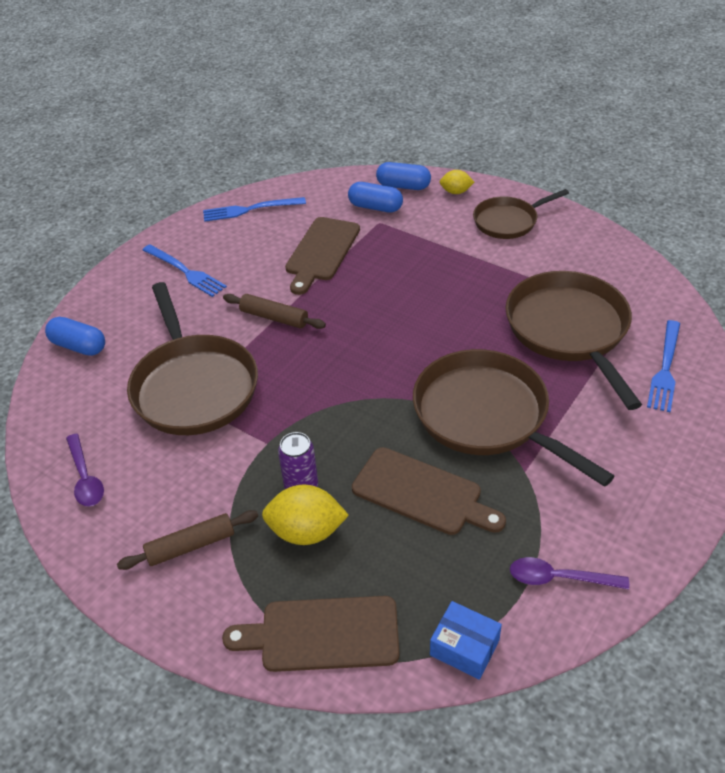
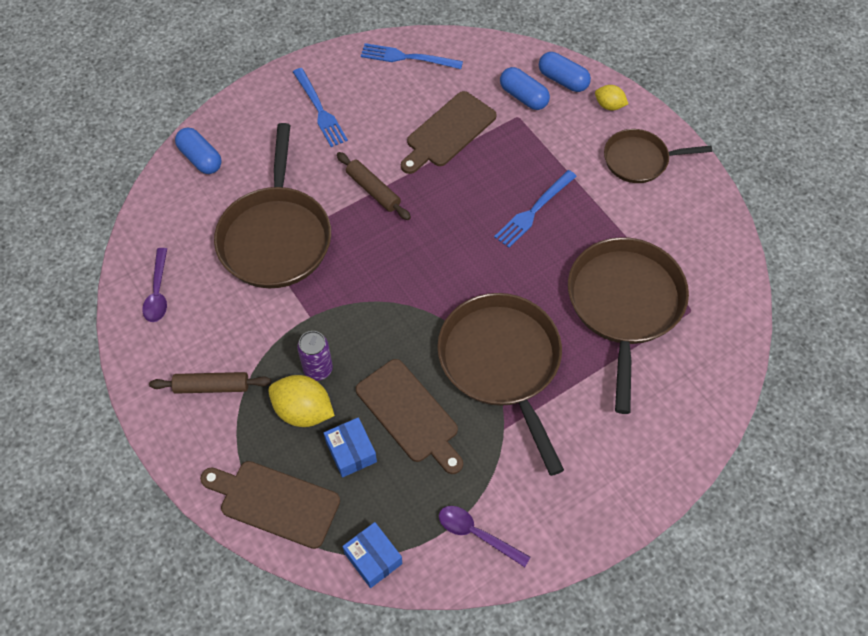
camera: 20 degrees right, 15 degrees up
blue fork [647,320,680,412] -> blue fork moved to [494,170,577,248]
none -> blue box [324,417,377,478]

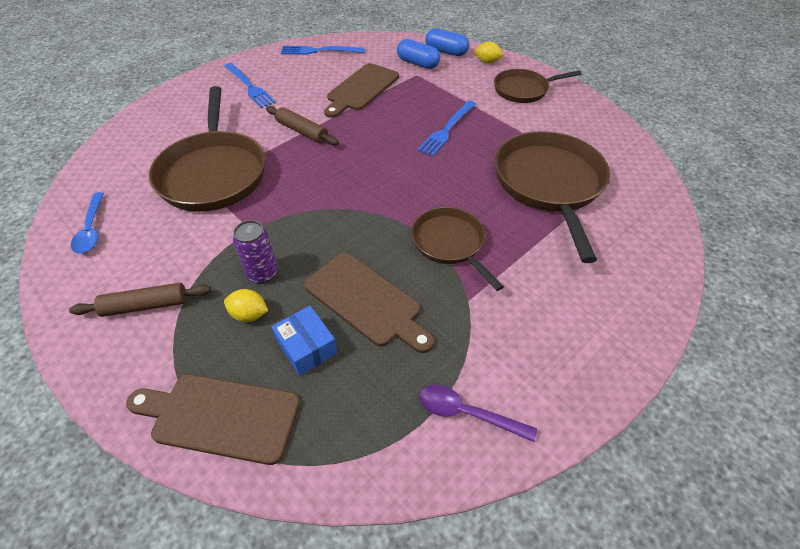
camera: 10 degrees left, 10 degrees down
purple spoon [142,248,167,322] -> blue spoon [71,192,104,253]
blue capsule [175,127,222,174] -> none
yellow lemon [268,375,335,427] -> yellow lemon [224,289,268,322], size x0.59
blue box [342,522,403,588] -> none
brown pan [437,293,564,476] -> brown pan [411,207,504,291], size x0.59

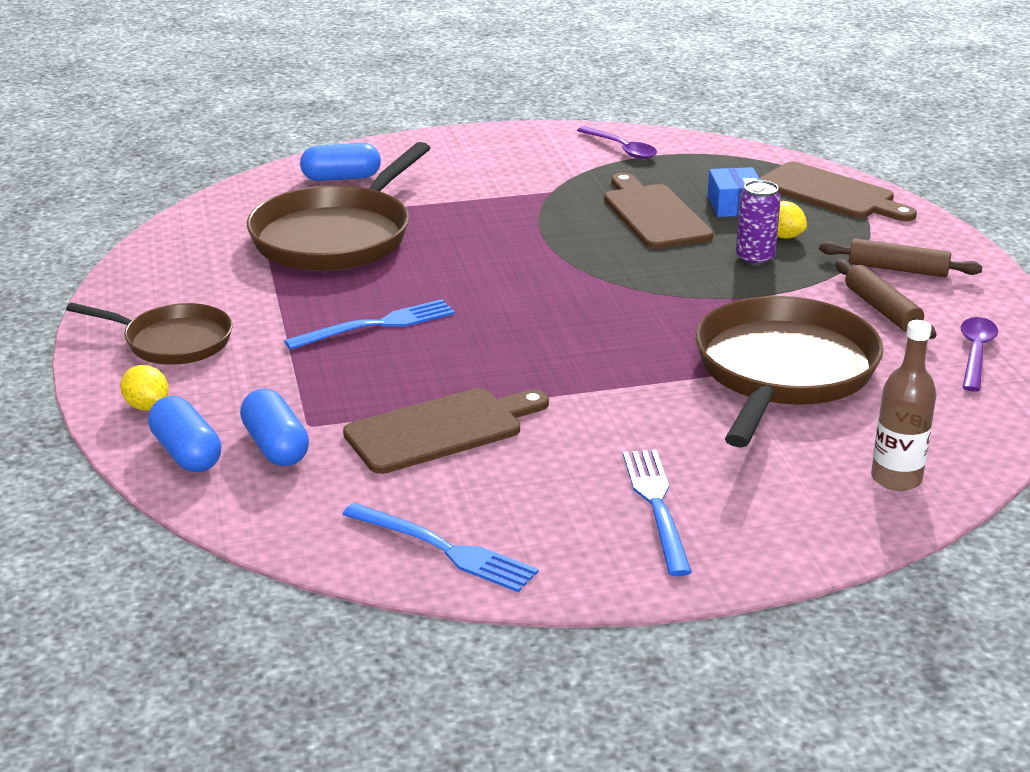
camera: 150 degrees left, 20 degrees down
blue spoon [71,192,104,253] -> purple spoon [961,317,998,392]
brown rolling pin [266,106,339,146] -> brown rolling pin moved to [835,260,937,339]
brown pan [411,207,504,291] -> none
none -> blue capsule [300,143,381,181]
none -> brown bottle [871,320,937,491]

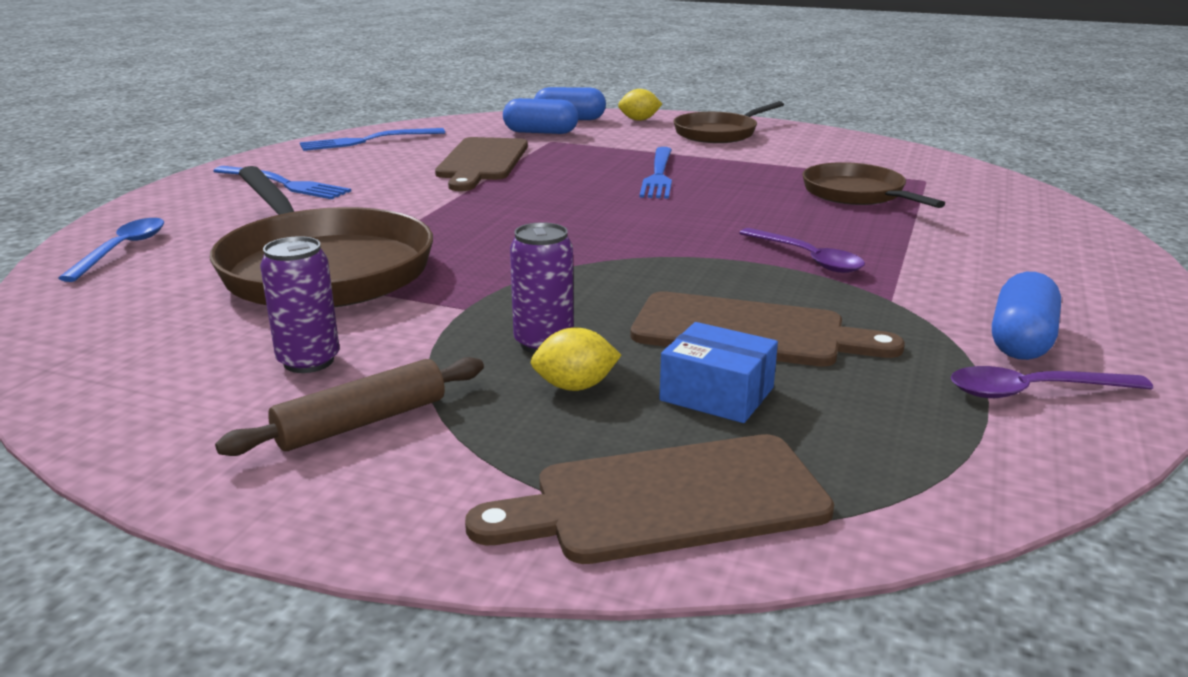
camera: 125 degrees right, 5 degrees down
brown pan [247,142,430,271] -> brown pan [802,162,946,208], size x0.59
blue capsule [300,143,381,181] -> blue capsule moved to [992,272,1061,360]
brown rolling pin [835,260,937,339] -> purple can [260,236,340,373]
brown bottle [871,320,937,491] -> blue spoon [58,218,164,282]
purple spoon [961,317,998,392] -> purple spoon moved to [739,228,865,273]

